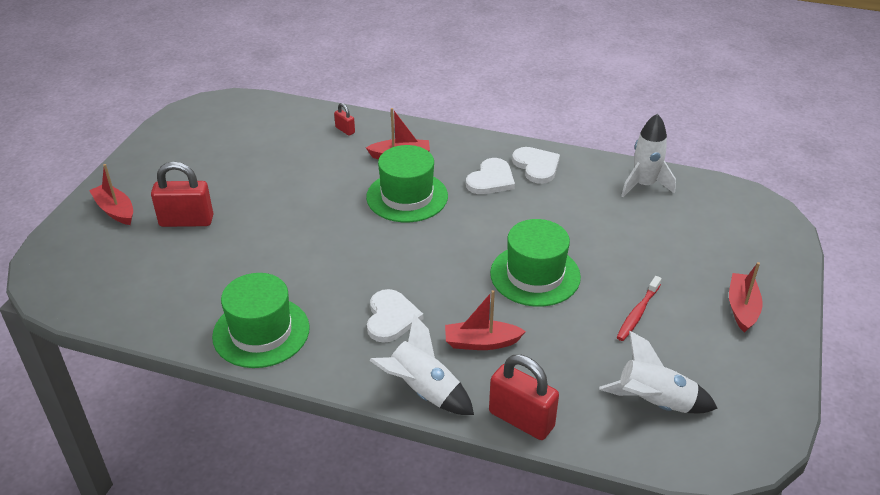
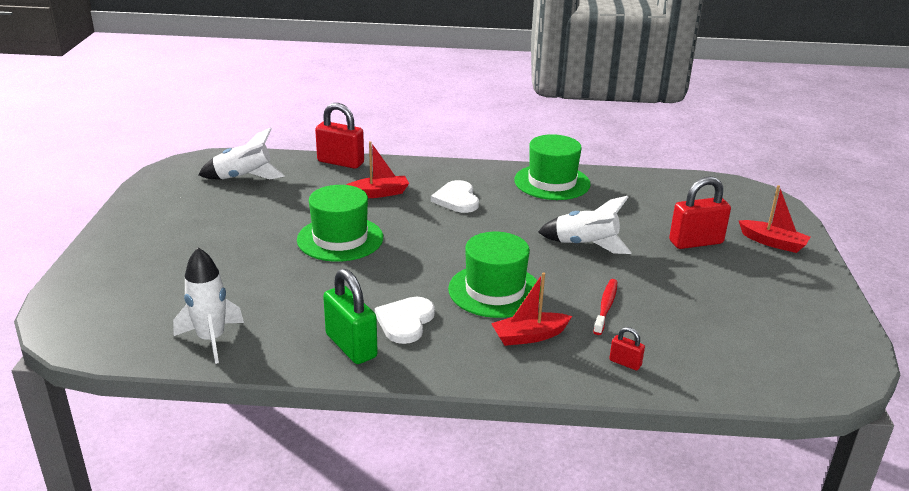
camera: 165 degrees right, 10 degrees down
white rocket [369,314,474,415] -> white rocket moved to [538,196,632,254]
white heart [512,147,560,184] -> green padlock [323,269,378,364]
red toothbrush [617,276,662,341] -> red toothbrush moved to [593,279,617,335]
red boat [729,262,763,333] -> none

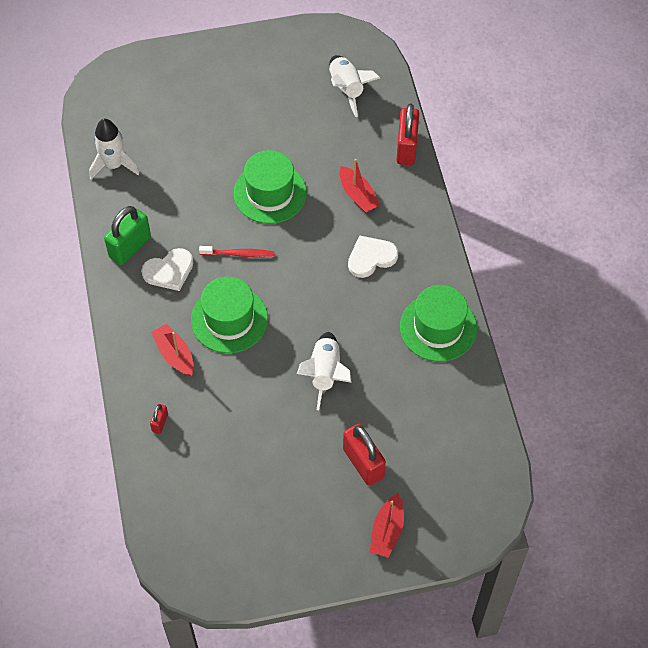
camera: 75 degrees right, 30 degrees up
white heart [375,297,435,344] -> white heart turned 150 degrees clockwise [141,248,193,291]
red toothbrush [593,279,617,335] -> red toothbrush moved to [199,246,275,258]

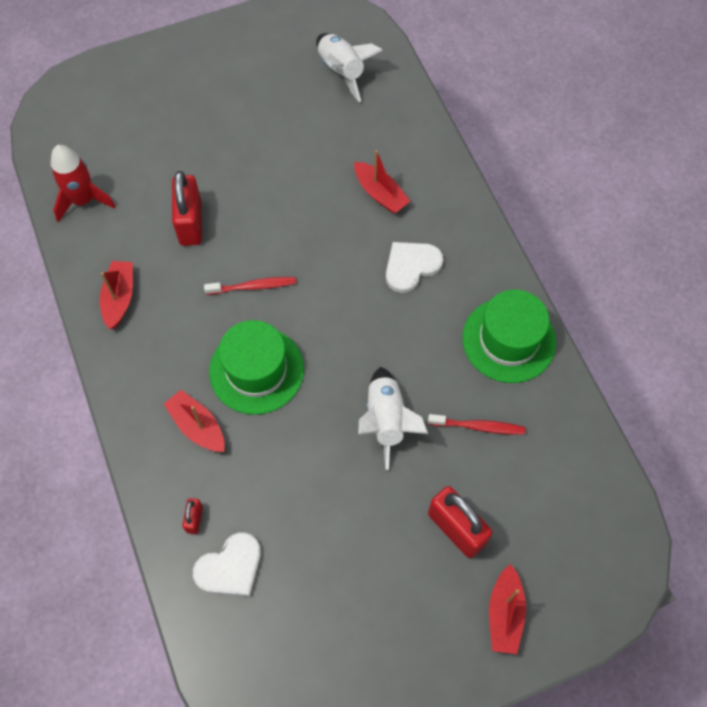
camera: 10 degrees left, 5 degrees up
white rocket [89,119,139,179] -> red rocket [51,145,116,222]
green padlock [104,206,151,265] -> red boat [100,261,133,329]
white heart [141,248,193,291] -> white heart moved to [193,532,261,596]
green hat [234,150,307,224] -> none
red padlock [396,104,419,165] -> red padlock moved to [172,171,202,246]
none -> red toothbrush [428,414,525,435]

